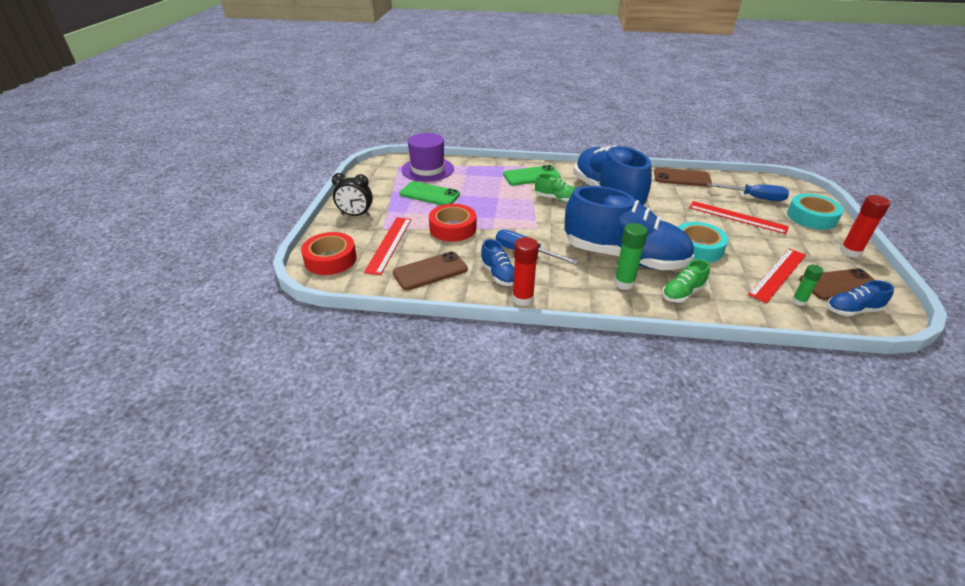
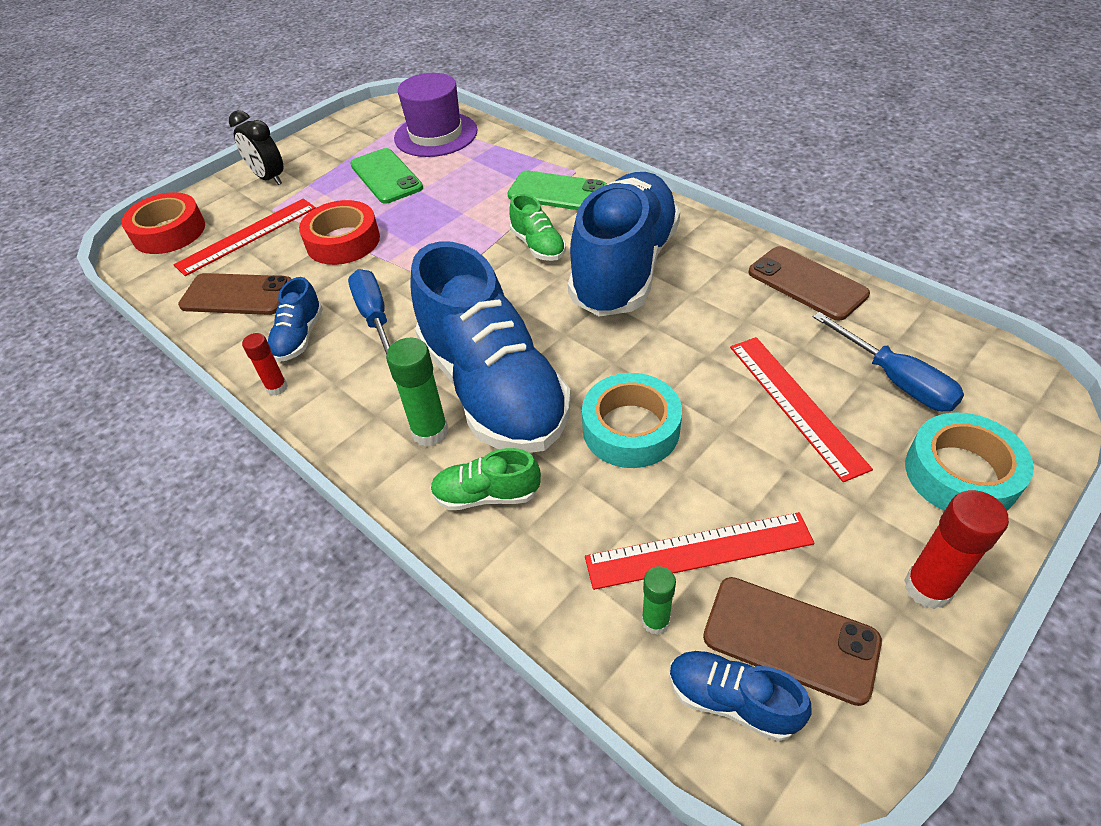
camera: 40 degrees right, 10 degrees up
red glue stick [512,237,539,306] -> red glue stick [242,333,288,396], size x0.62

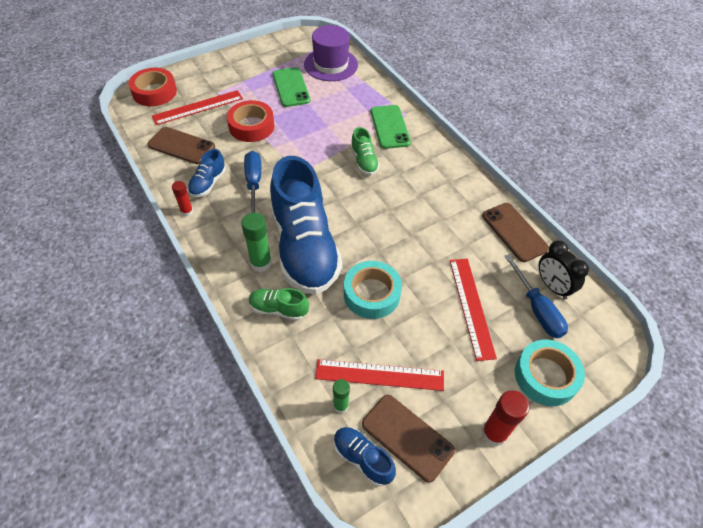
camera: 10 degrees right, 5 degrees up
black clock [229,110,283,185] -> black clock moved to [539,240,589,300]
green phone [508,170,607,210] -> green phone turned 45 degrees clockwise [371,105,411,149]
blue shoe [568,172,680,317] -> none

